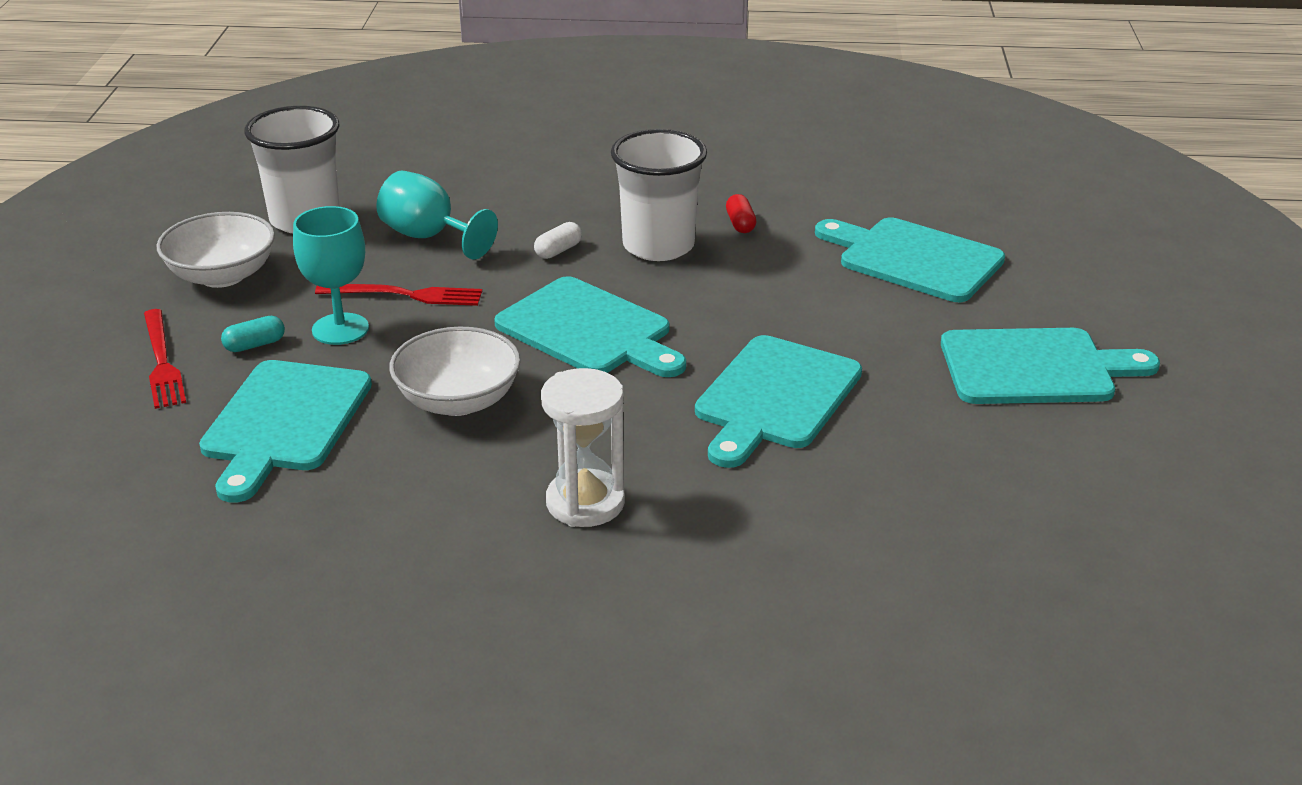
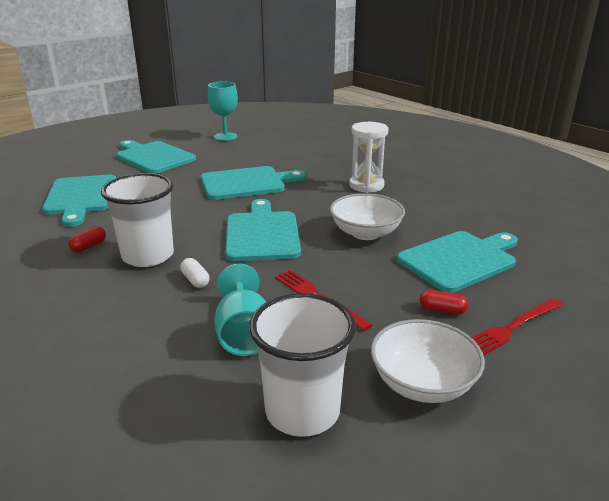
camera: 135 degrees left, 5 degrees down
red fork [144,309,186,409] -> red fork turned 150 degrees counterclockwise [472,298,563,355]
turquoise capsule [221,316,285,352] -> red capsule [420,290,468,315]
turquoise goblet [293,206,369,345] -> turquoise goblet moved to [208,82,238,141]
white capsule [534,222,582,259] -> white capsule turned 60 degrees clockwise [180,258,210,288]

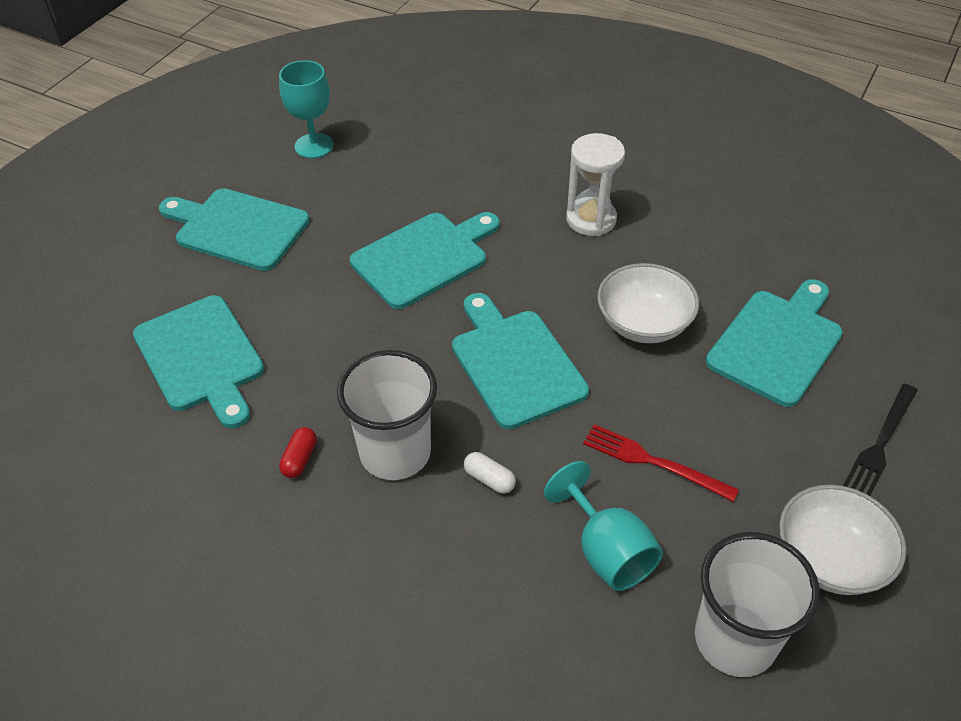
camera: 20 degrees left, 20 degrees up
red capsule [420,290,468,315] -> none
red fork [472,298,563,355] -> black fork [843,383,918,496]

